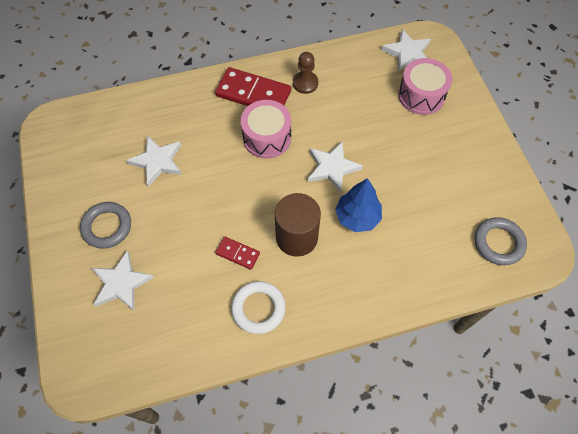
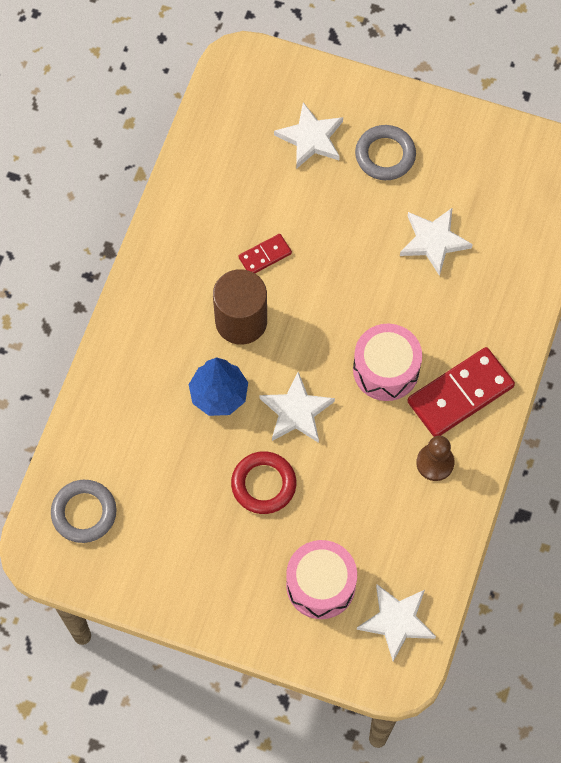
camera: 125 degrees right, 5 degrees up
white ring [231,281,285,334] -> none
none -> red ring [231,451,296,514]

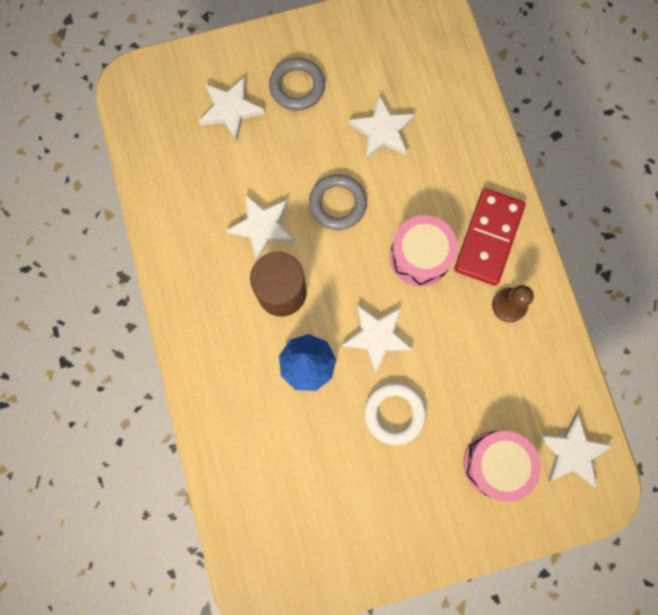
camera: 35 degrees left, 10 degrees up
grey ring [51,480,117,543] -> grey ring moved to [309,174,367,230]
red ring [231,451,296,514] -> white ring [364,383,426,445]
red domino [238,234,292,273] -> white star [226,194,295,261]

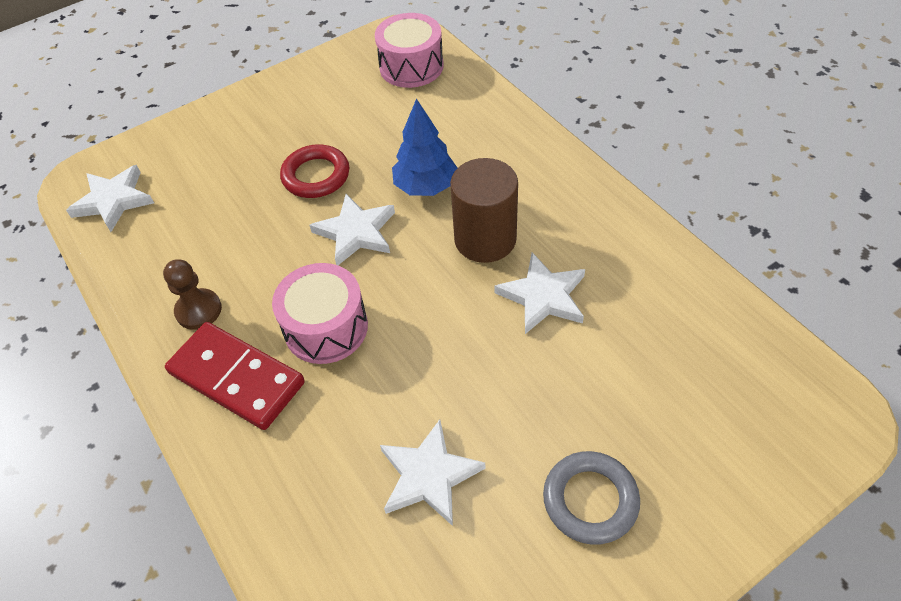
camera: 165 degrees right, 25 degrees down
white star [198,77,265,141] -> none
grey ring [309,174,367,230] -> none
white ring [364,383,426,445] -> red ring [280,144,349,198]
red domino [454,188,526,286] -> red domino turned 60 degrees counterclockwise [165,322,305,430]
pink drum [463,431,541,502] -> pink drum moved to [375,13,444,88]

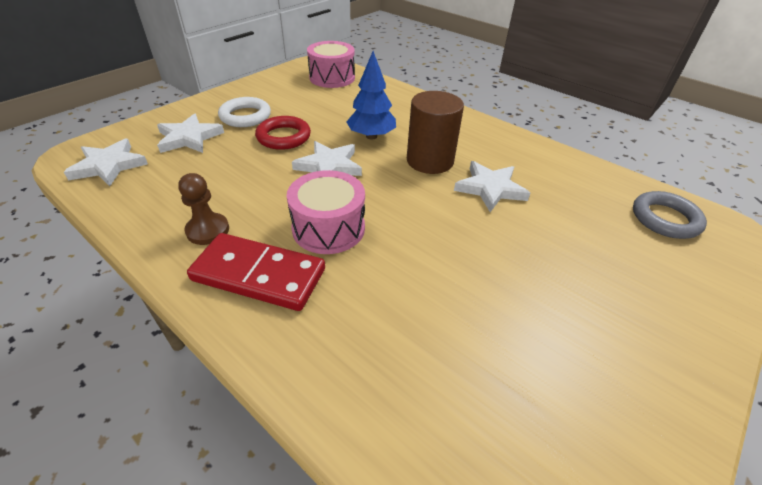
camera: 20 degrees left, 10 degrees down
white star [380,420,485,526] -> white star moved to [157,113,224,153]
grey ring [543,451,640,545] -> grey ring moved to [633,191,707,239]
none -> white ring [218,97,271,127]

